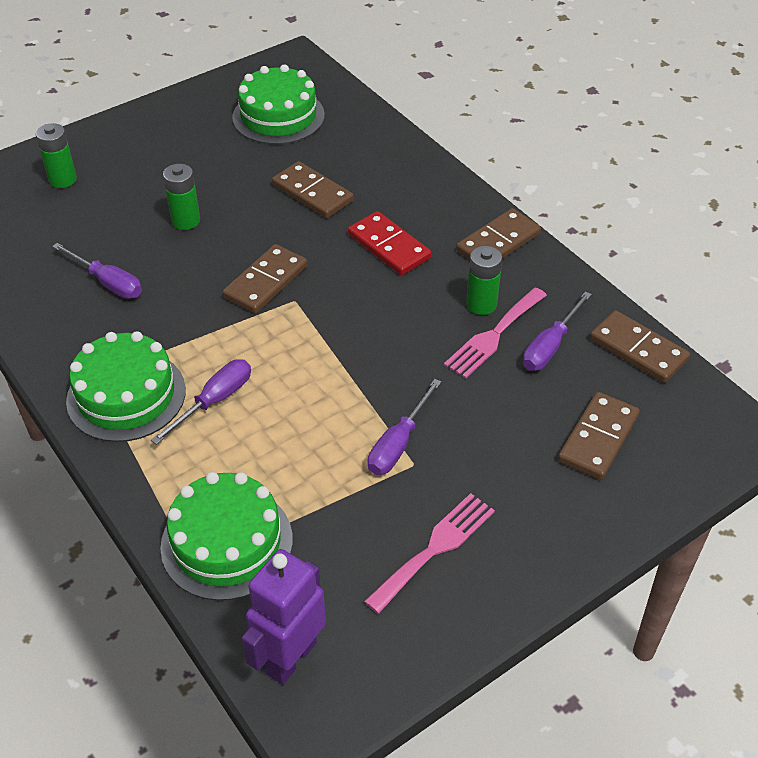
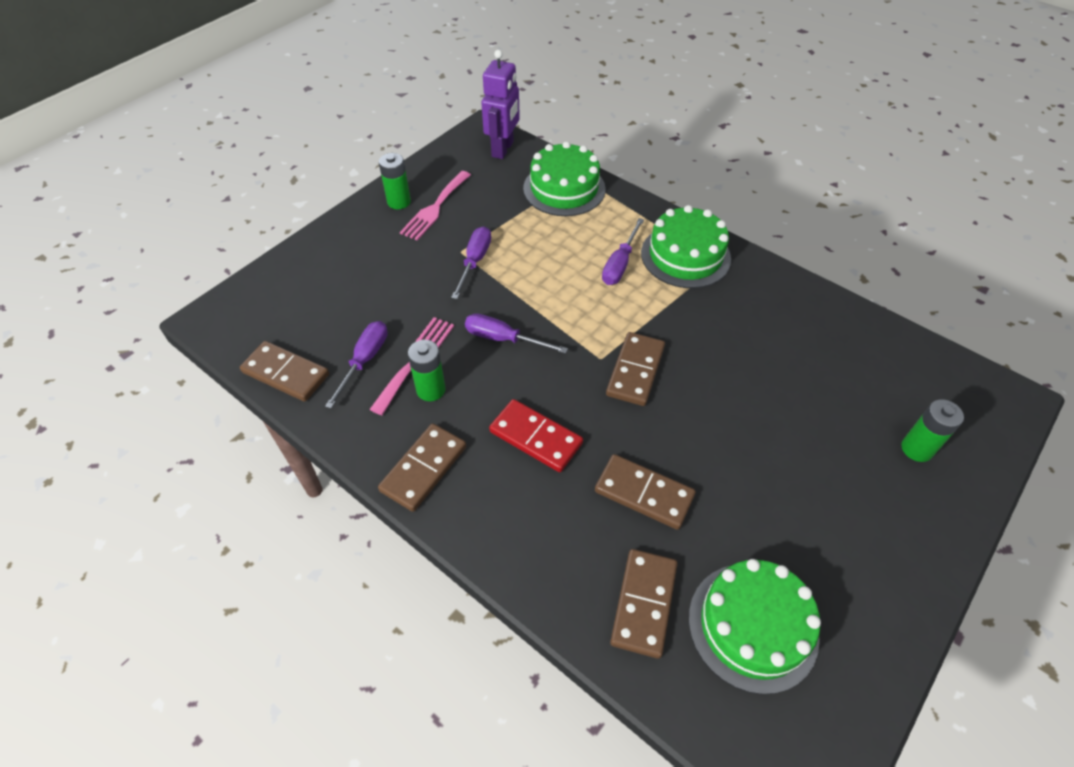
camera: 165 degrees right, 5 degrees up
purple screwdriver [52,243,142,299] -> purple screwdriver moved to [465,313,568,354]
green battery [163,164,200,230] -> green battery moved to [379,153,411,209]
brown domino [558,392,640,480] -> brown domino moved to [610,549,678,659]

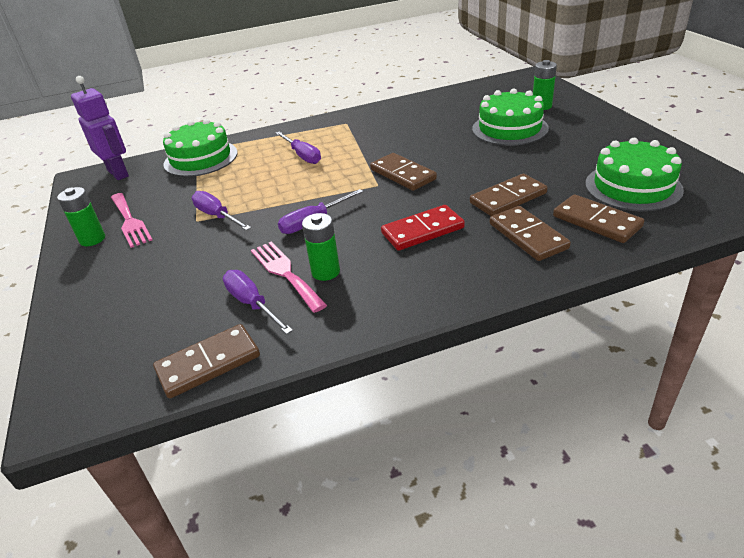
camera: 55 degrees left, 15 degrees down
brown domino [378,423,466,512] -> brown domino moved to [490,206,571,261]
green cake [641,205,731,288] -> green cake moved to [472,88,549,146]

